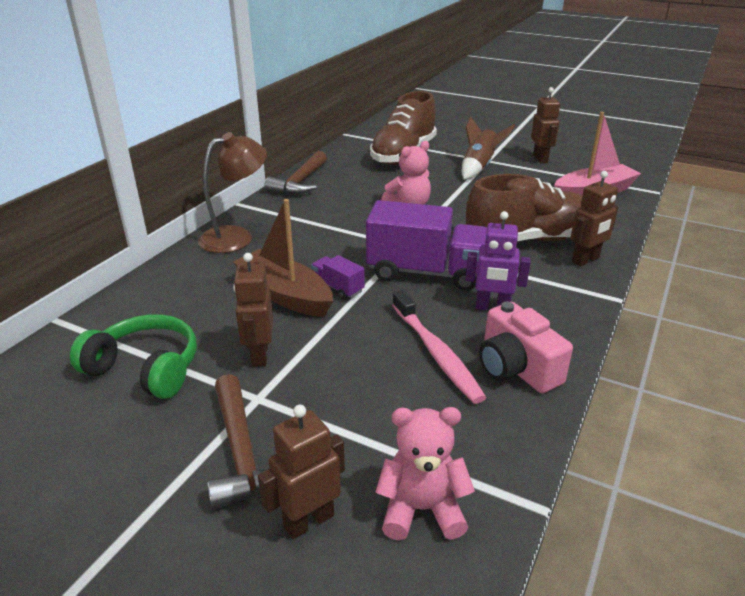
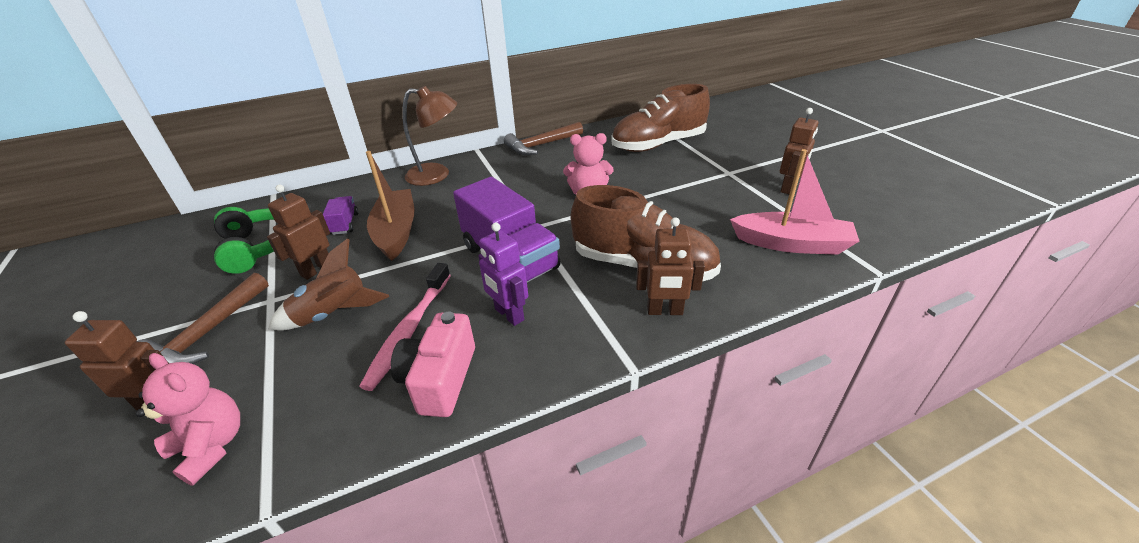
camera: 40 degrees right, 5 degrees up
purple truck [311,255,365,300] -> purple truck moved to [323,196,359,235]
brown rocket [462,116,515,180] -> brown rocket moved to [268,238,389,331]

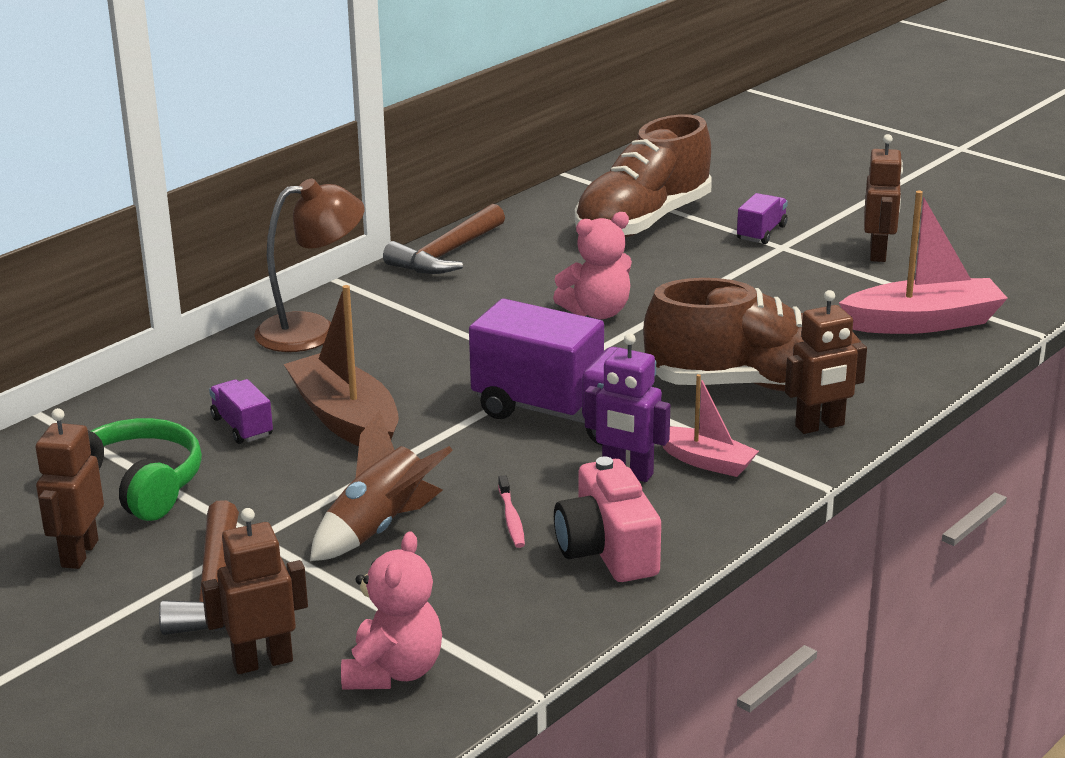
camera: 25 degrees left, 10 degrees down
pink teddy bear [136,353,240,486] -> pink teddy bear turned 90 degrees clockwise [341,531,442,690]
brown robot [267,185,330,280] -> brown robot moved to [36,408,104,569]
pink toothbrush [359,263,451,391] -> pink toothbrush [498,475,525,548], size x0.48
none -> pink boat [663,374,759,477]
none -> purple truck [737,193,788,244]

